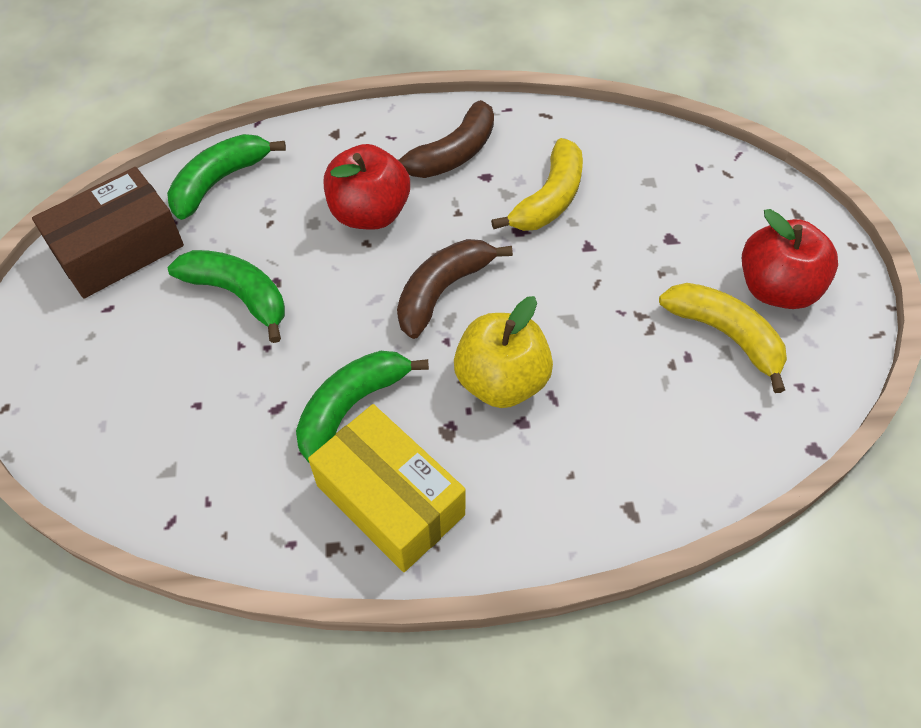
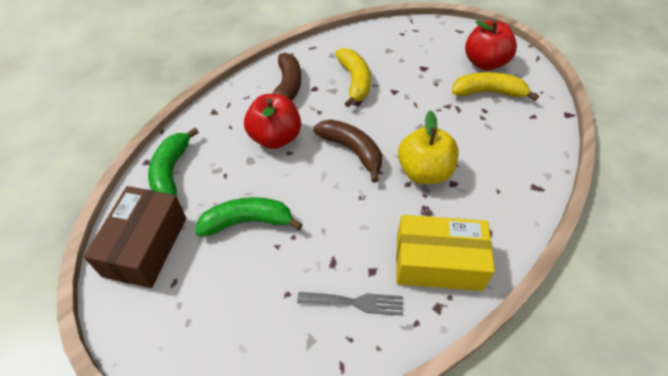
camera: 40 degrees left, 5 degrees down
green banana [296,351,429,463] -> none
brown banana [397,239,513,339] -> brown banana turned 135 degrees clockwise [313,119,382,182]
none -> grey fork [297,292,403,316]

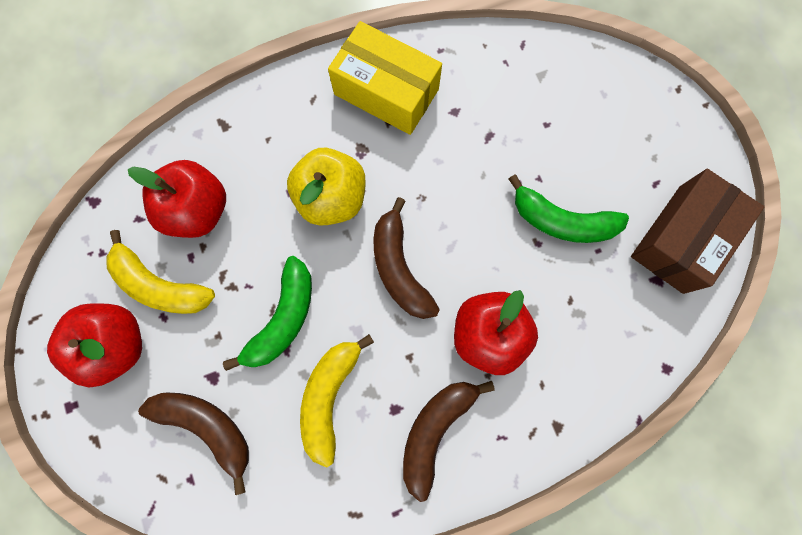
camera: 155 degrees left, 25 degrees up
green banana [148,128,199,195] -> green banana moved to [223,256,312,371]
grey fork [297,292,403,316] -> none
none -> red apple [128,160,226,238]
none -> brown banana [138,393,249,495]

